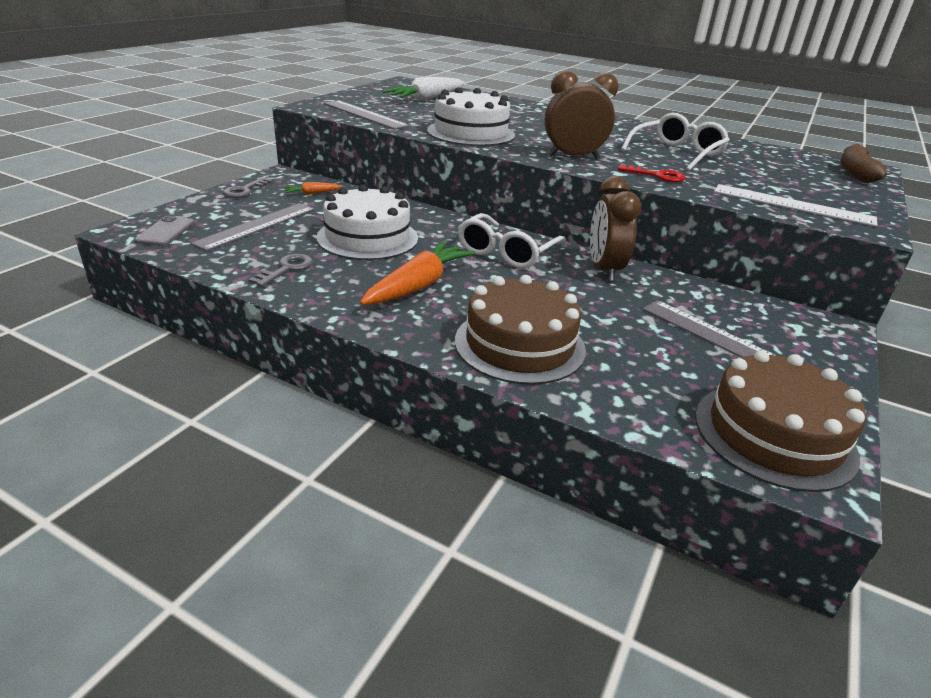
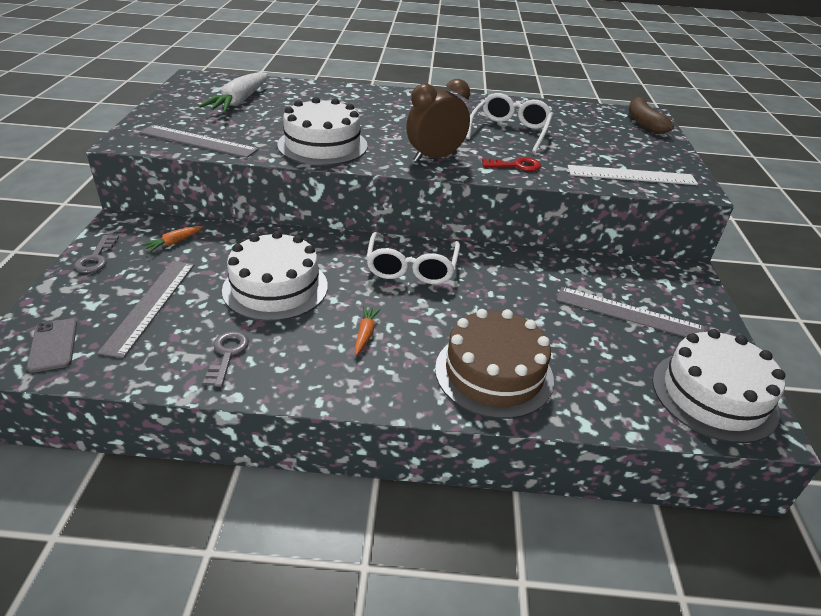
camera: 25 degrees left, 5 degrees up
orange carrot [360,241,475,305] -> orange carrot [355,306,381,355], size x0.47
brown clock [590,176,642,282] -> none
brown cake [695,350,866,492] -> white cake [652,329,785,443]

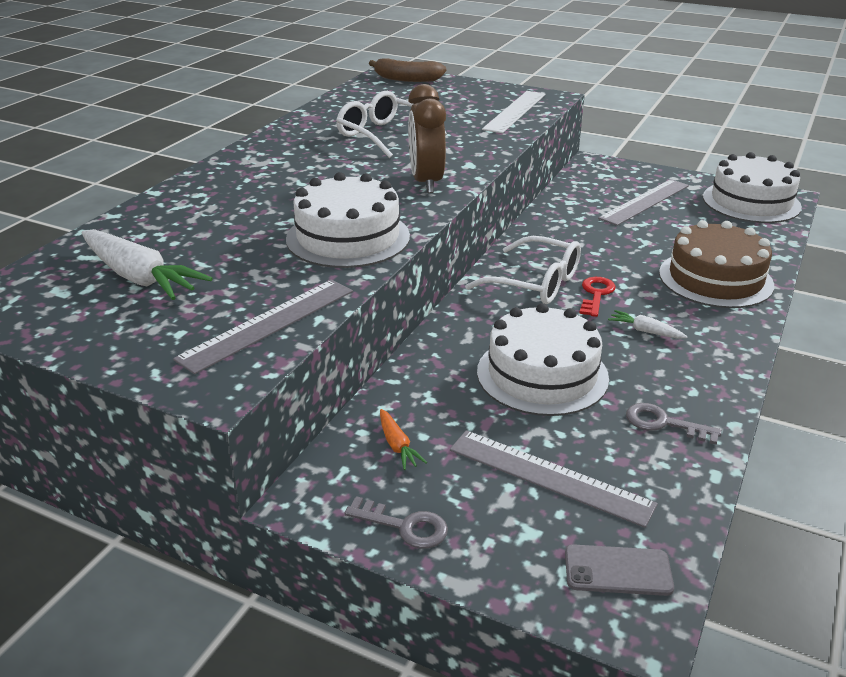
camera: 65 degrees left, 5 degrees down
orange carrot [355,306,381,355] -> white carrot [608,310,688,339]
red key [482,157,541,171] -> red key moved to [579,277,616,317]

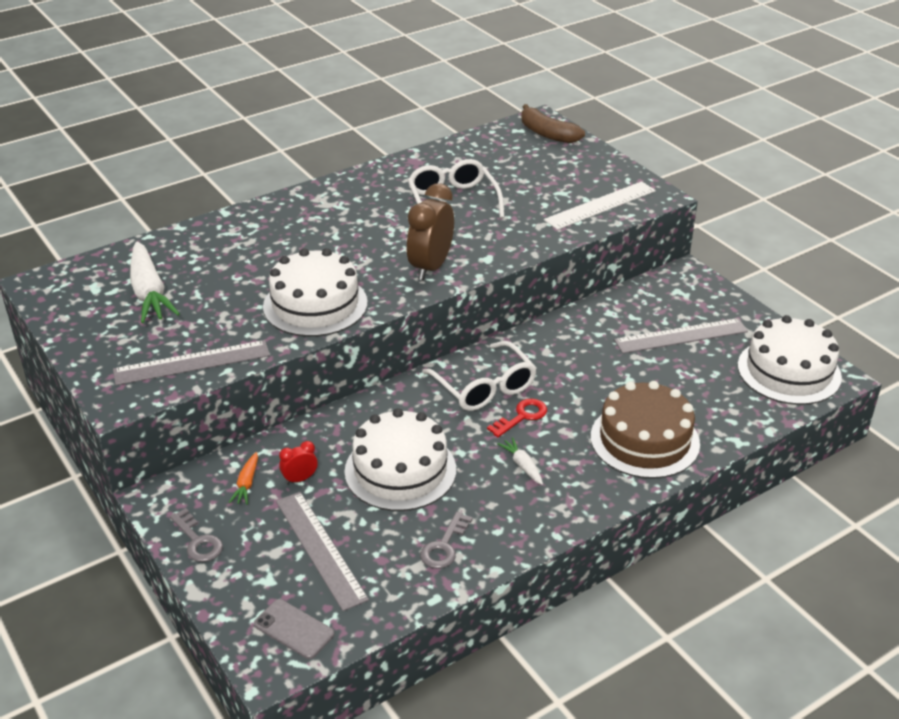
camera: 30 degrees right, 5 degrees up
grey key [626,403,722,445] -> grey key turned 120 degrees counterclockwise [420,512,472,569]
none -> red clock [279,441,318,484]

